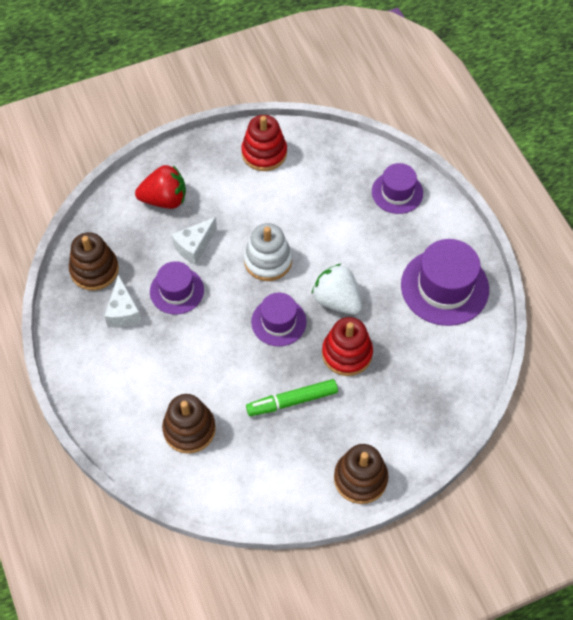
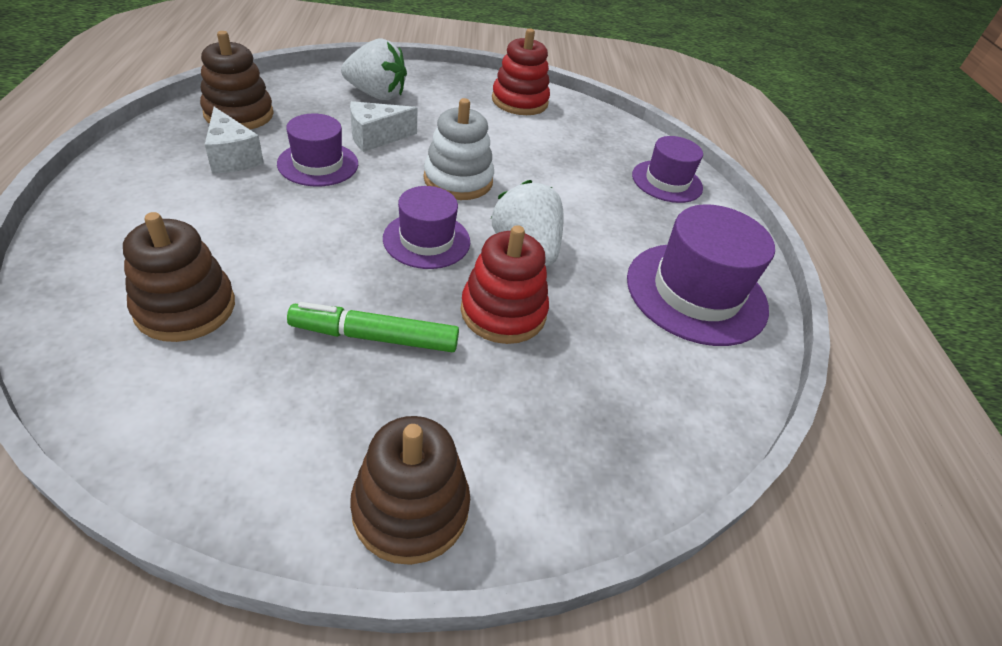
camera: 15 degrees right, 15 degrees down
white cheese [104,274,142,327] -> white cheese turned 45 degrees counterclockwise [205,107,264,173]
red strawberry [135,165,186,209] -> white strawberry [341,38,407,100]

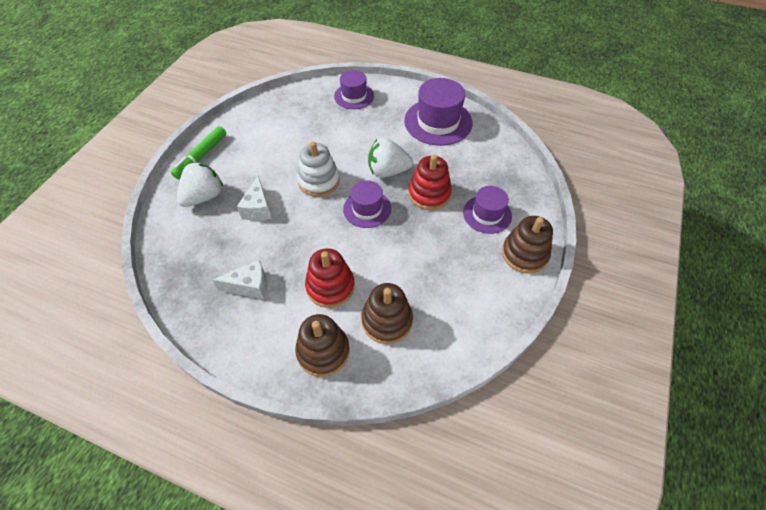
camera: 60 degrees left, 10 degrees up
brown stacking toy [200,31,274,129] -> brown stacking toy moved to [295,314,350,377]
purple hat [277,114,358,187] -> purple hat moved to [463,186,512,234]
green marker [287,302,459,352] -> green marker moved to [171,126,226,179]
red stacking toy [492,29,550,115] -> red stacking toy moved to [305,248,355,308]

